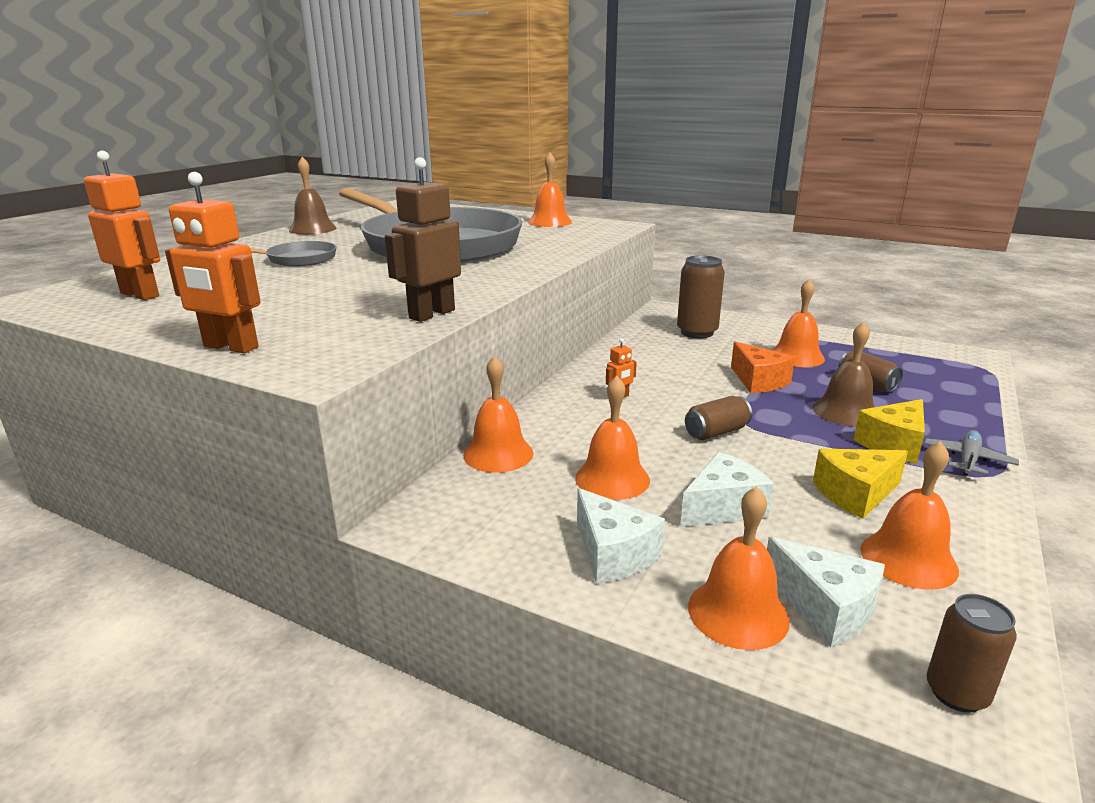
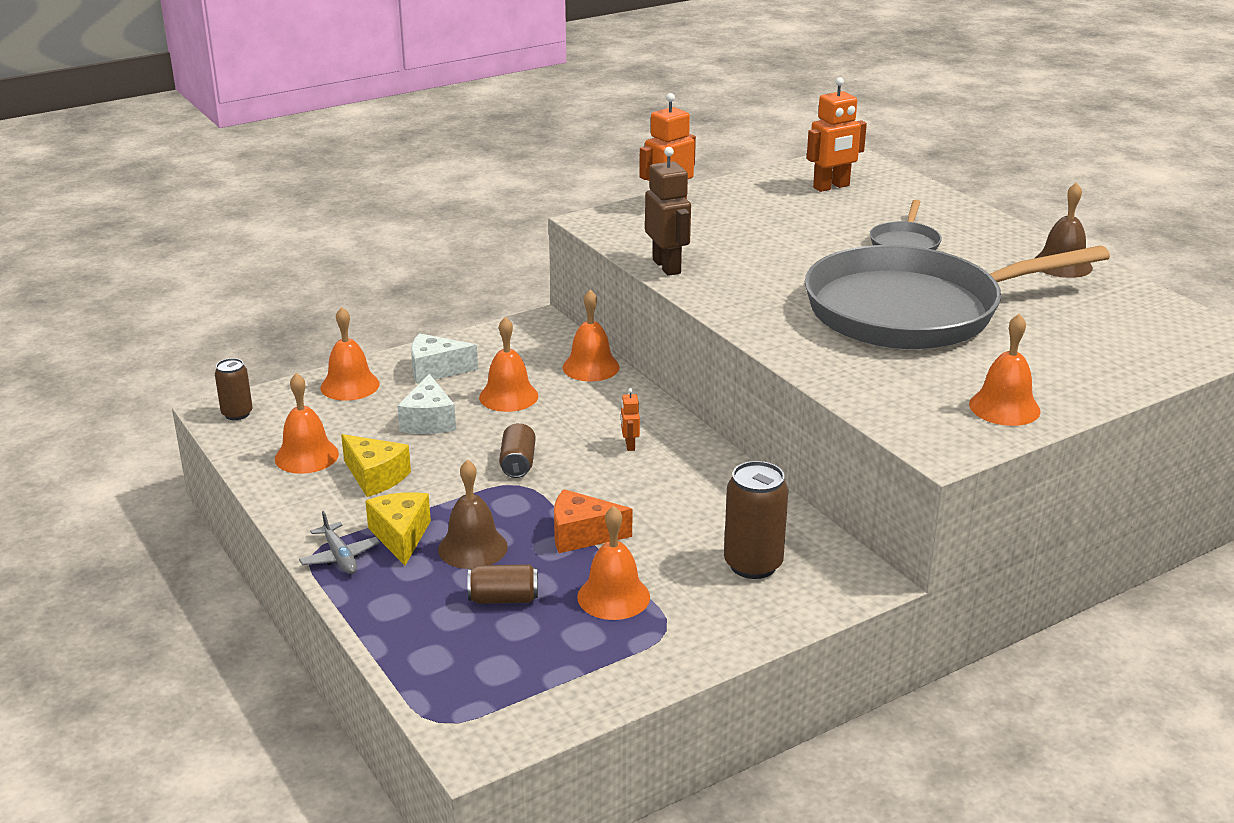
camera: 120 degrees right, 5 degrees up
white cheese [767,537,885,647] -> none
yellow cheese [813,449,908,519] -> yellow cheese turned 120 degrees clockwise [341,434,411,497]

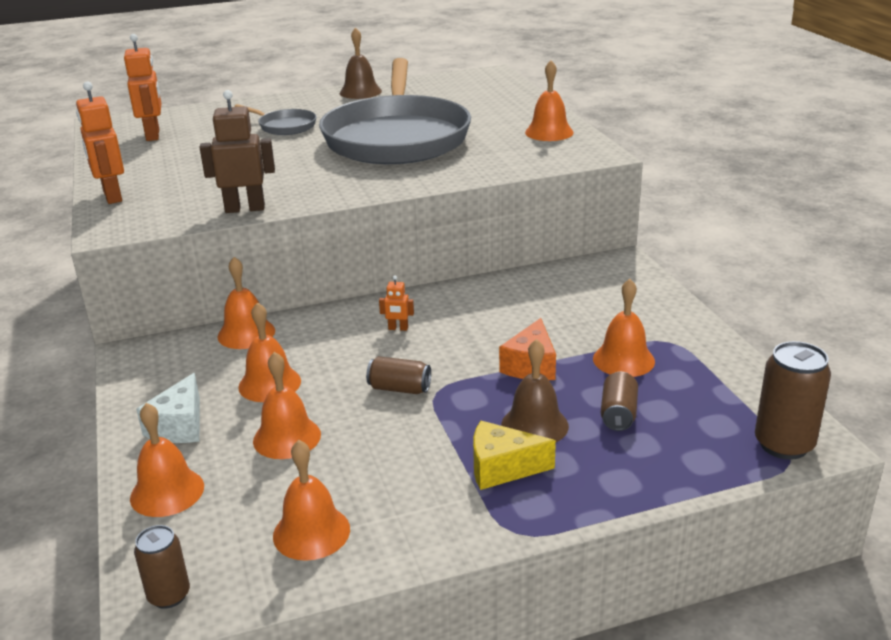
camera: 75 degrees left, 0 degrees up
grey plane [299,511,380,574] -> none
yellow cheese [341,434,411,497] -> none
white cheese [397,374,456,434] -> orange bell [253,352,321,459]
brown can [724,461,789,579] -> brown can moved to [755,341,831,460]

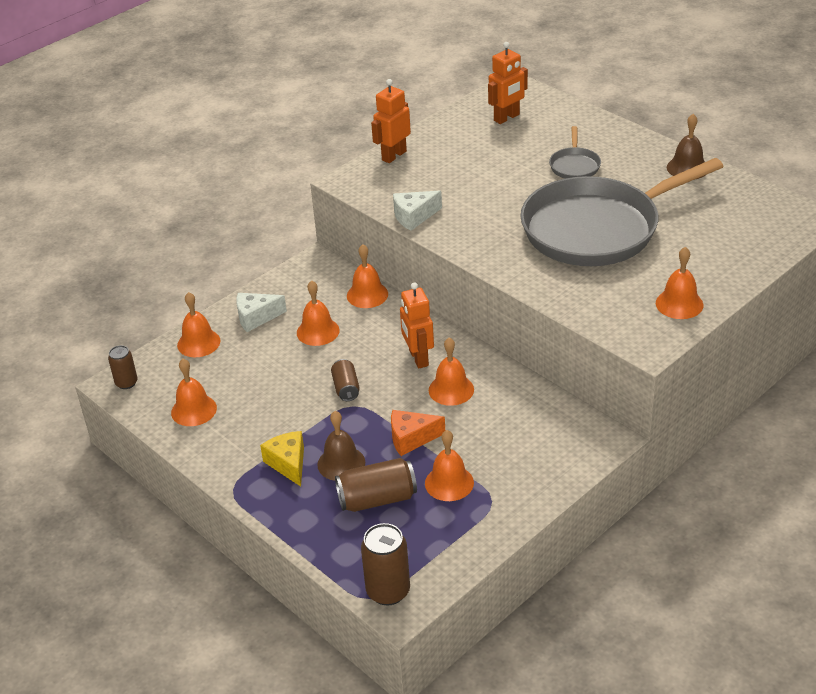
camera: 65 degrees right, 10 degrees up
brown robot [200,90,275,213] -> white cheese [393,191,442,231]
orange bell [253,352,321,459] -> orange bell moved to [429,338,474,406]
orange robot [379,275,414,331] -> orange robot [400,282,434,369], size x2.05
brown can [601,372,638,431] -> brown can [335,458,417,512], size x1.62

